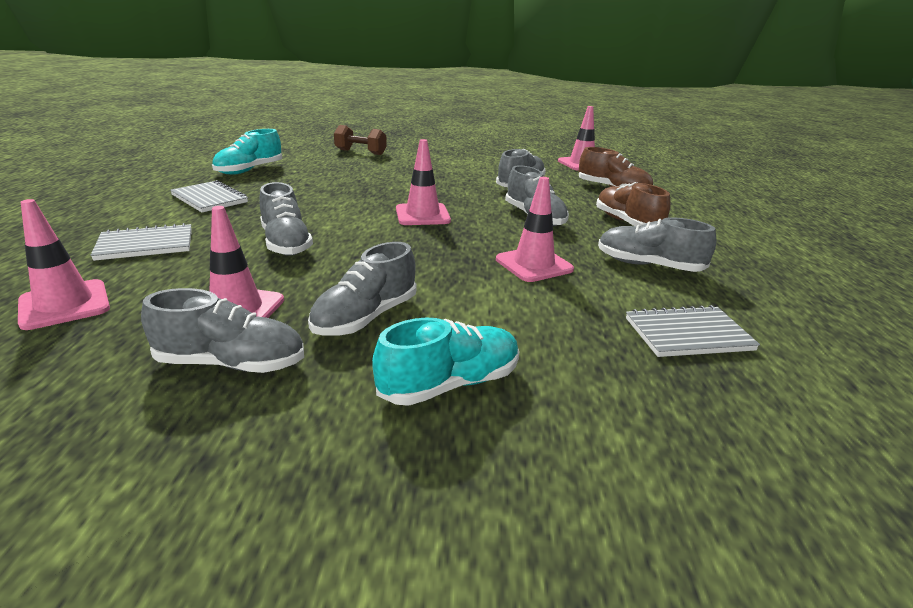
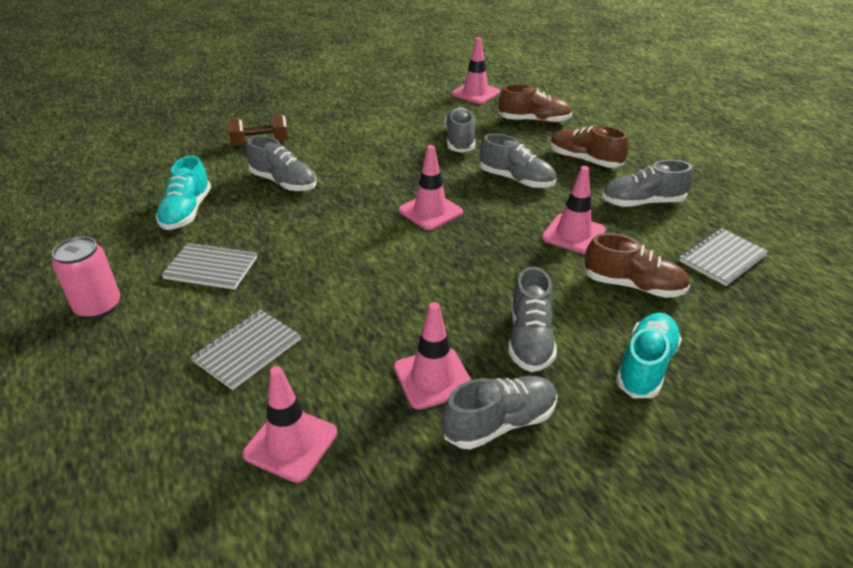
camera: 30 degrees left, 10 degrees up
grey shoe [259,182,313,256] -> grey shoe moved to [246,136,317,191]
none -> pink can [52,236,120,319]
none -> brown shoe [584,233,690,298]

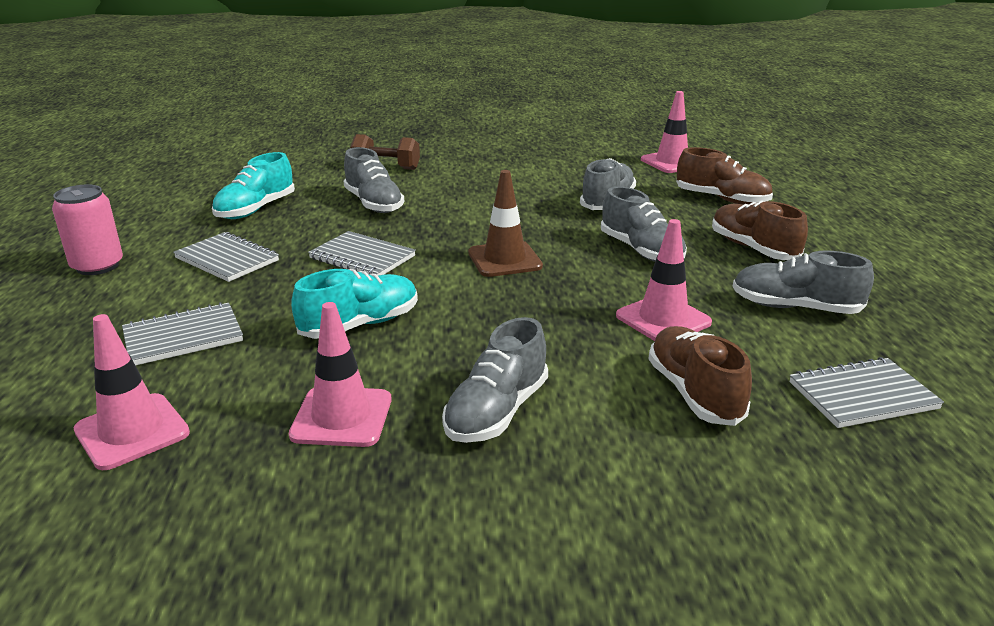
camera: 25 degrees right, 10 degrees down
pink traffic cone [399,145,463,230] -> brown traffic cone [468,170,543,277]
grey shoe [442,376,557,450] -> none
brown shoe [584,233,690,298] -> brown shoe turned 150 degrees counterclockwise [648,326,752,426]
turquoise shoe [616,313,682,398] -> turquoise shoe moved to [291,269,418,339]
none -> grey notebook [308,231,416,276]

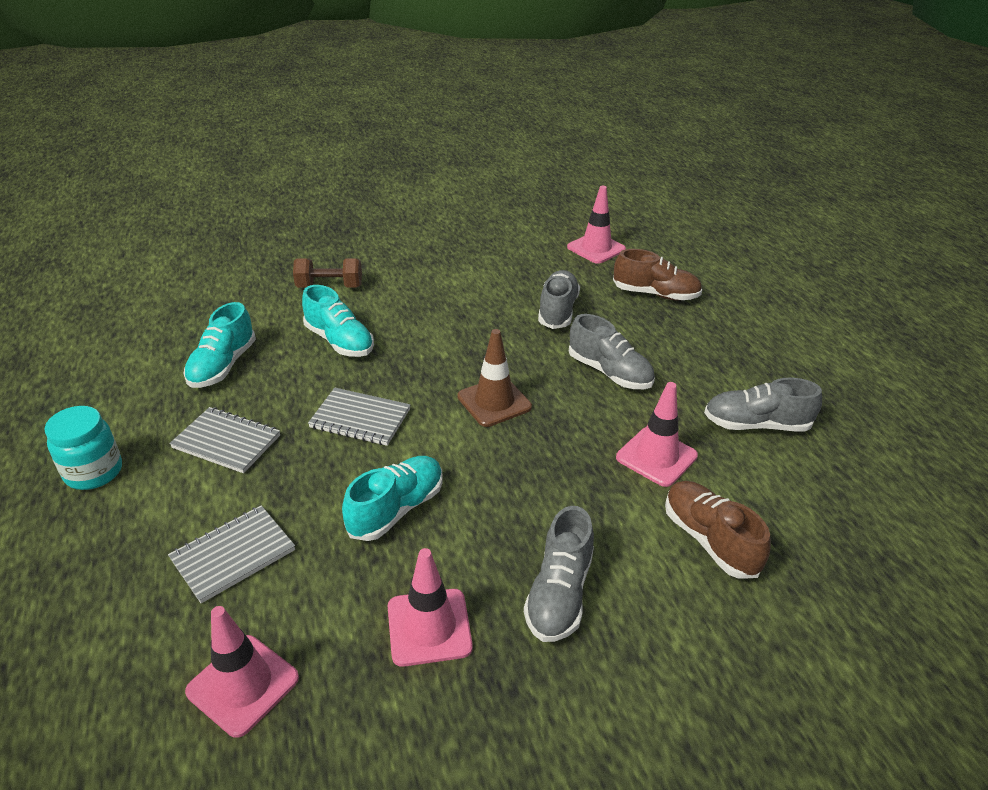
camera: 15 degrees left, 10 degrees up
pink can [52,184,123,275] -> turquoise jar [45,406,122,490]
grey shoe [344,147,404,213] -> turquoise shoe [302,285,374,357]
brown shoe [712,200,808,260] -> none
grey notebook [789,357,944,428] -> none

